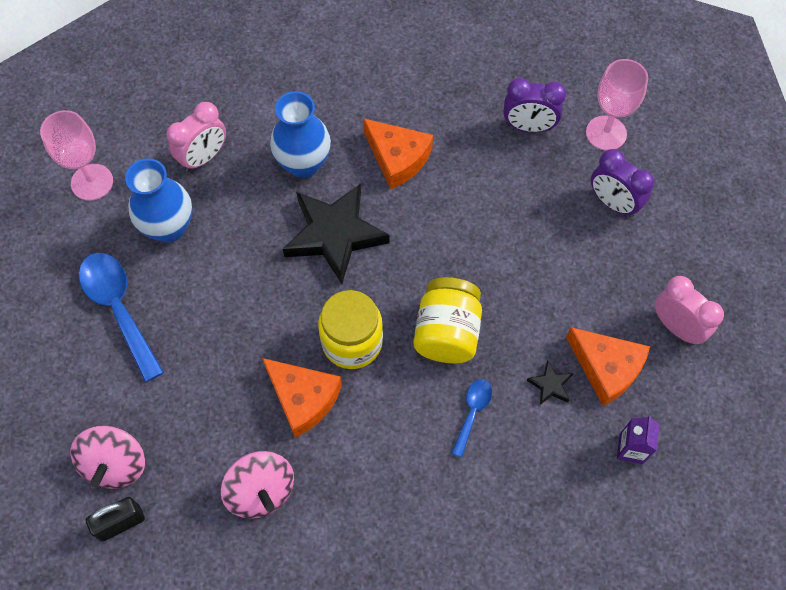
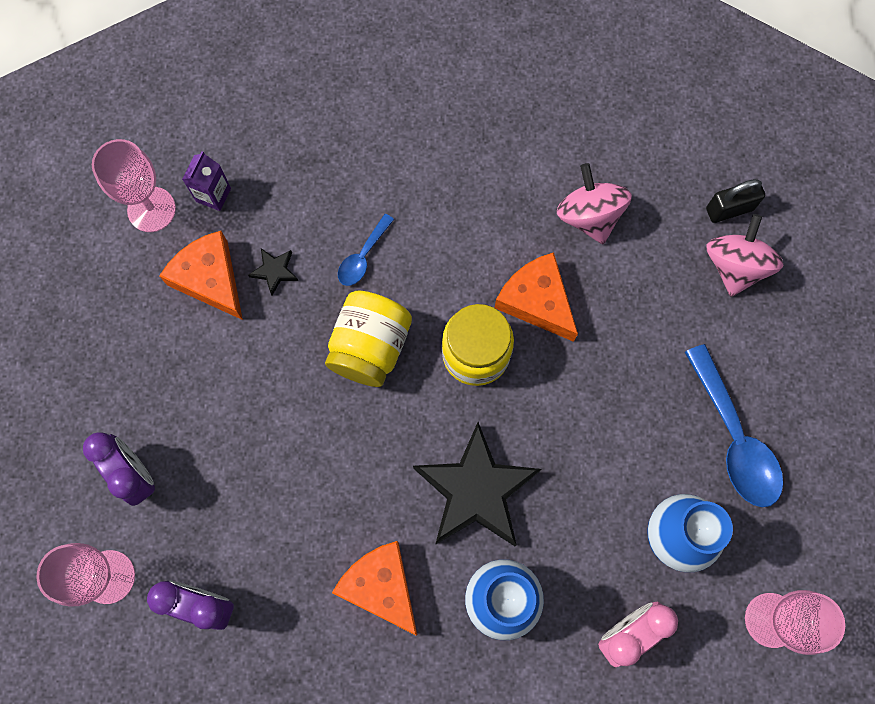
camera: 170 degrees left, 10 degrees up
pink clock [655,276,724,345] -> none
none -> pink goblet [92,139,176,232]

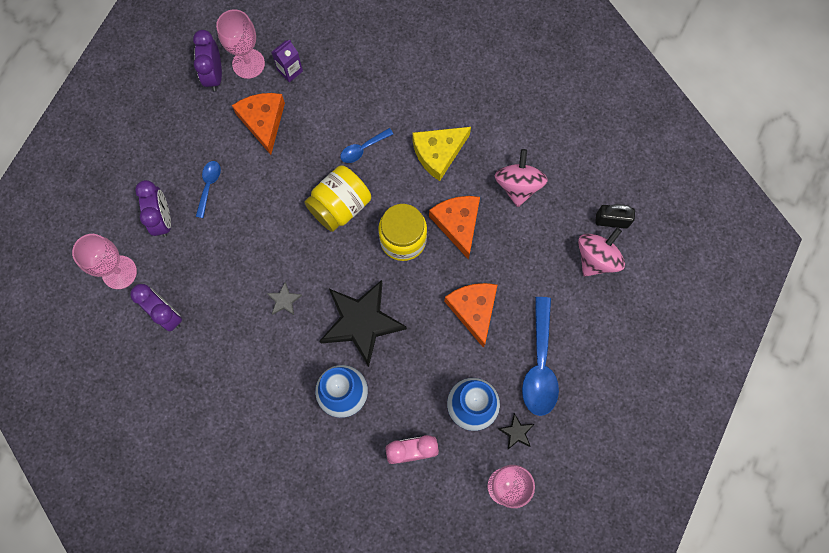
camera: 25 degrees right, 0 degrees up
black star [248,248,298,295] -> black star moved to [498,413,534,449]
orange cheese [332,541,417,636] -> orange cheese moved to [444,283,497,348]
none -> purple clock [193,30,222,91]
none -> blue spoon [196,161,221,218]
none -> grey star [267,282,302,315]
none -> yellow cheese [412,127,471,181]

